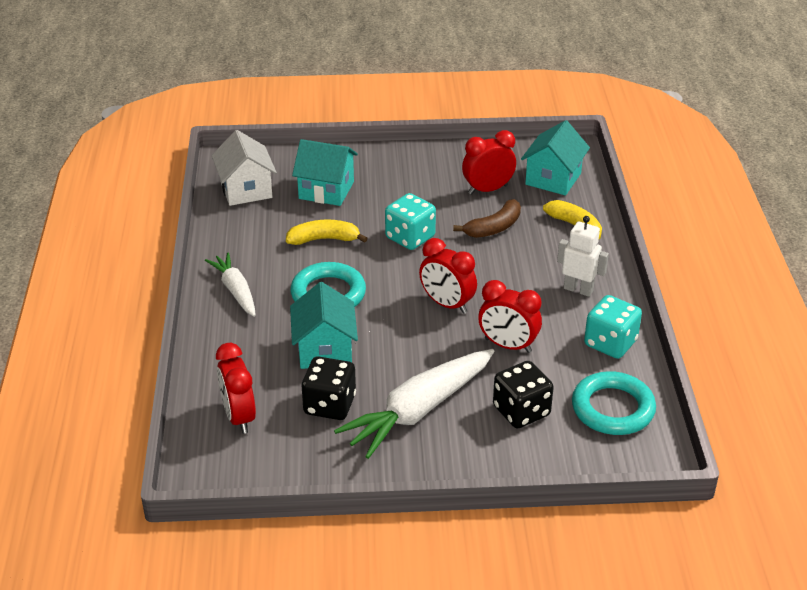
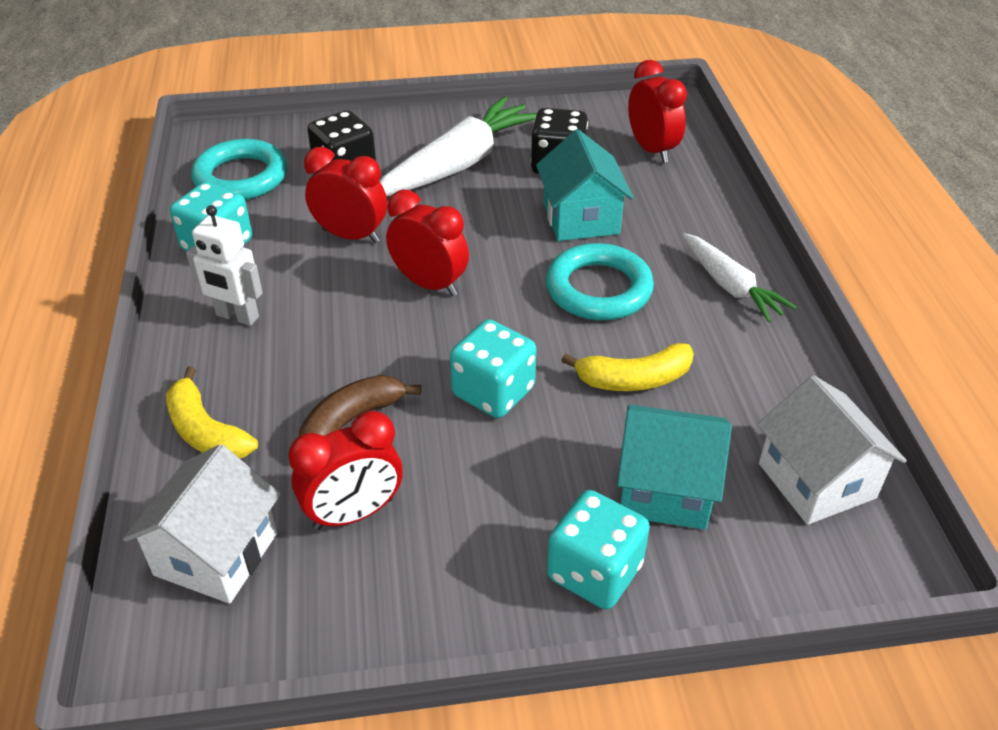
camera: 175 degrees right, 5 degrees up
turquoise house [521,120,590,195] -> white house [123,444,281,604]
none -> turquoise dice [547,490,650,609]

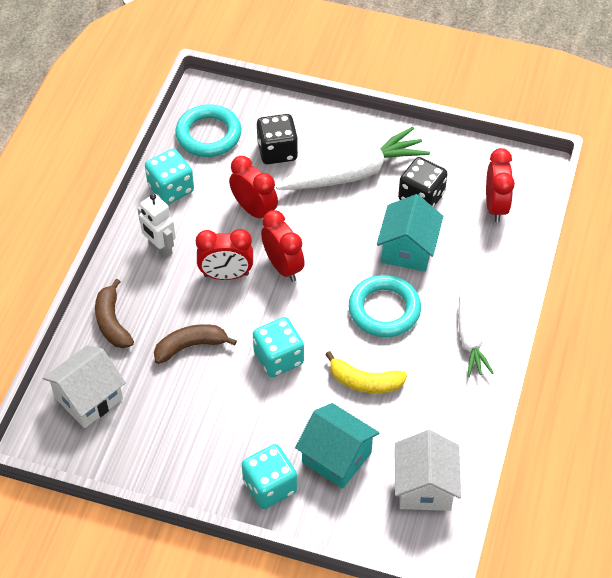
camera: 25 degrees right, 10 degrees up
yellow banana [166,367,258,458] -> brown banana [95,279,134,348]
red clock [288,411,403,530] -> red clock moved to [196,229,253,280]

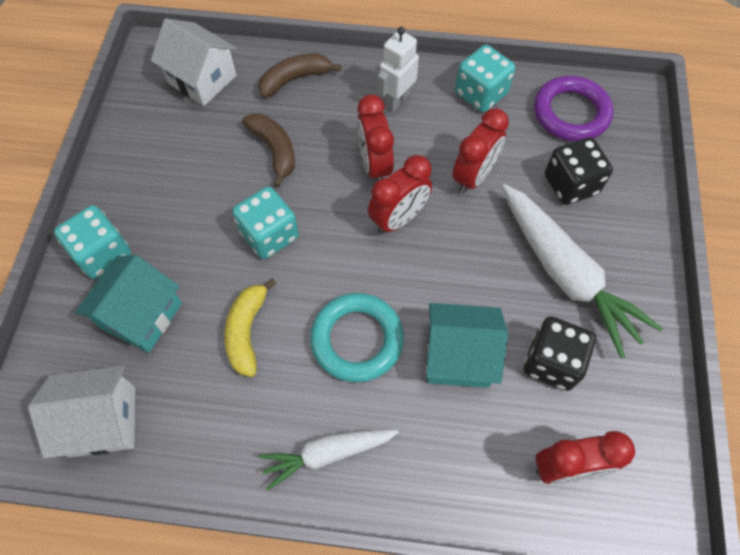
camera: 80 degrees right, 10 degrees up
turquoise ring [175,104,241,157] -> purple ring [534,76,613,142]

